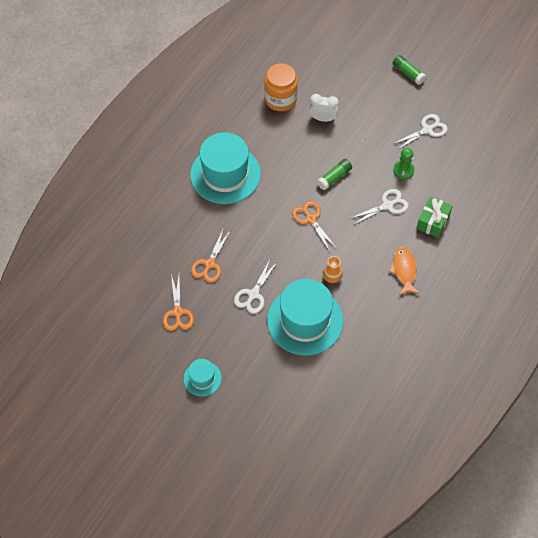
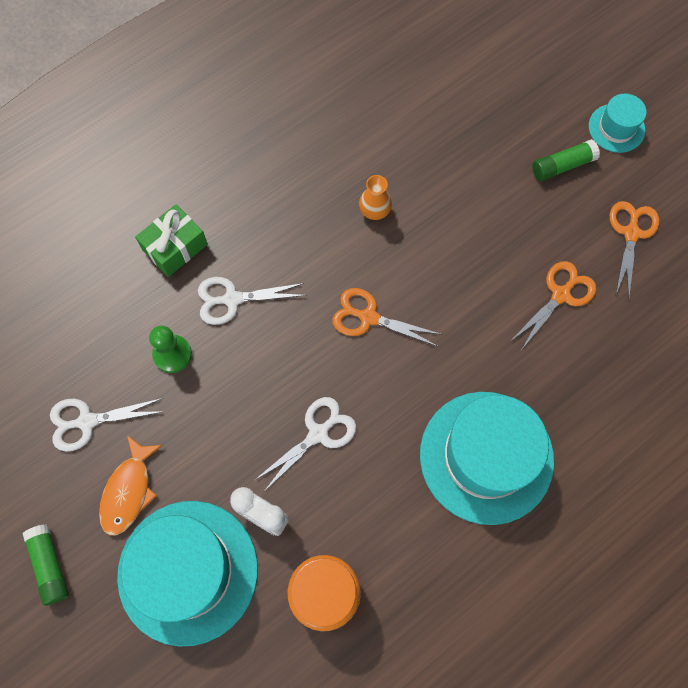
camera: 160 degrees left, 10 degrees up
white scissors [234,258,278,314] -> white scissors moved to [255,397,356,490]
turquoise hat [267,279,343,355] -> turquoise hat moved to [117,501,258,646]
orange scissors [292,201,337,251] -> orange scissors turned 120 degrees clockwise [332,288,442,347]
green glue stick [317,159,352,190] -> green glue stick moved to [533,139,600,181]
orange fish [389,247,420,295] -> orange fish moved to [99,435,163,535]

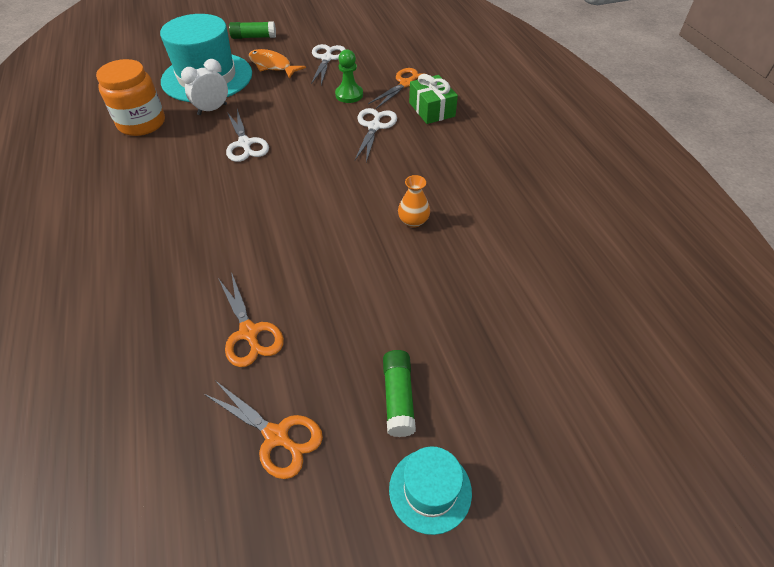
camera: 110 degrees right, 20 degrees down
orange scissors [332,288,442,347] -> orange scissors moved to [368,68,423,109]
turquoise hat [420,392,554,525] -> none

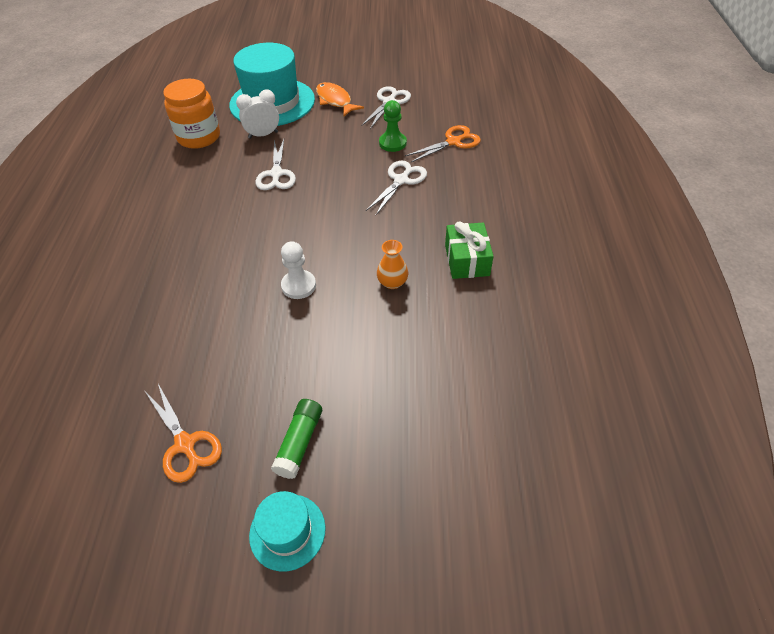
camera: 20 degrees right, 0 degrees up
orange scissors [218,272,284,367] -> none
green glue stick [229,22,276,39] -> none
green gift [409,74,458,124] -> green gift moved to [445,221,494,279]
none -> white pawn [281,241,316,299]

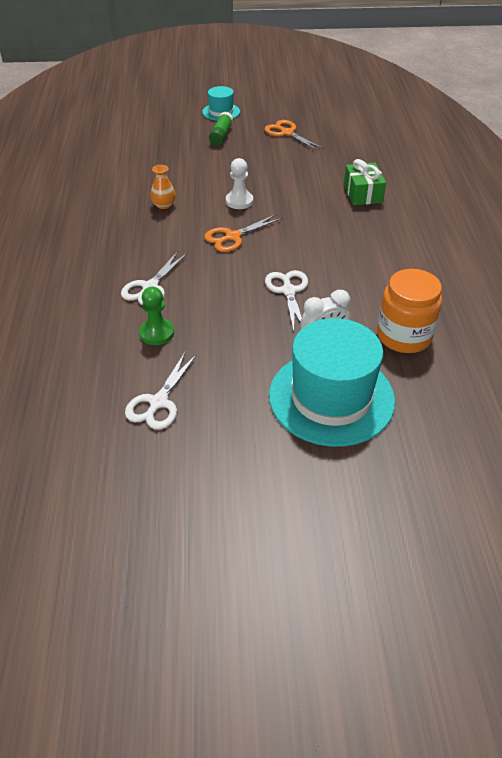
camera: 175 degrees right, 5 degrees down
orange fish [316,82,364,116] -> none
orange scissors [405,125,481,162] -> orange scissors moved to [204,214,283,252]
green gift [445,221,494,279] -> green gift moved to [344,159,386,205]

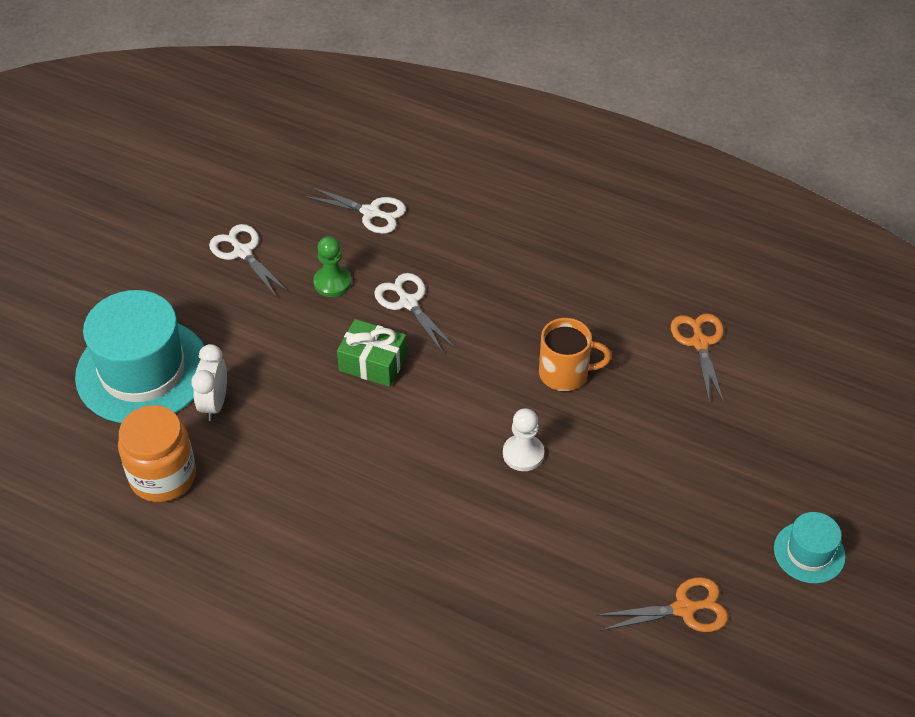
camera: 120 degrees right, 5 degrees up
orange vase [150,165,176,209] -> orange mug [539,318,611,391]
orange scissors [204,214,283,252] -> orange scissors moved to [671,313,724,403]
green glue stick [209,112,233,145] -> none
white scissors [265,270,308,332] -> white scissors moved to [304,187,406,234]
green gift [344,159,386,205] -> green gift moved to [337,319,407,387]

